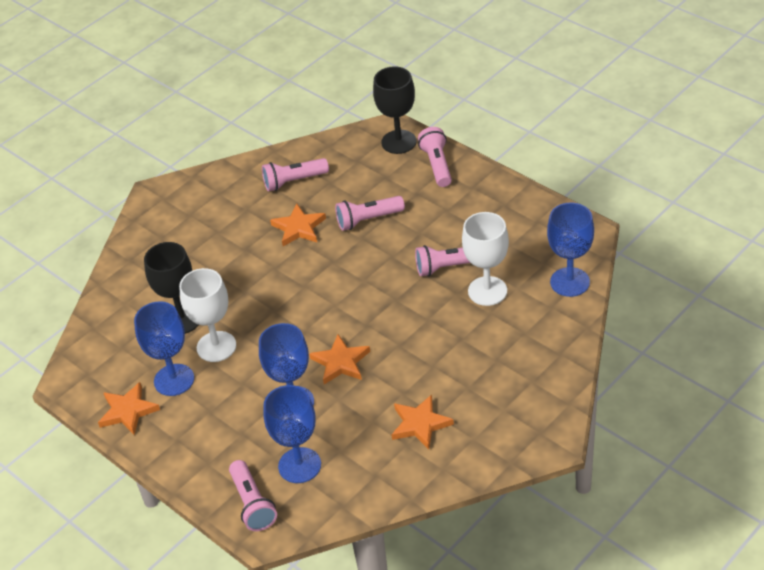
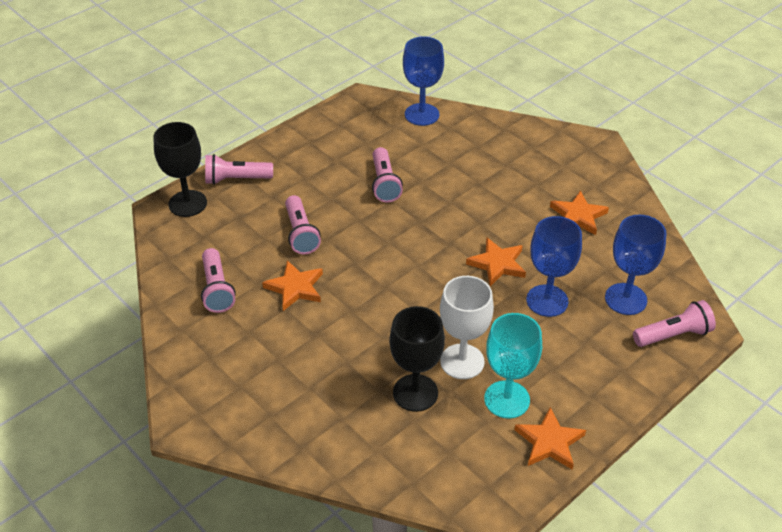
camera: 90 degrees left, 0 degrees up
blue goblet [134,301,194,396] -> turquoise goblet [484,313,542,418]
white goblet [462,212,509,306] -> none

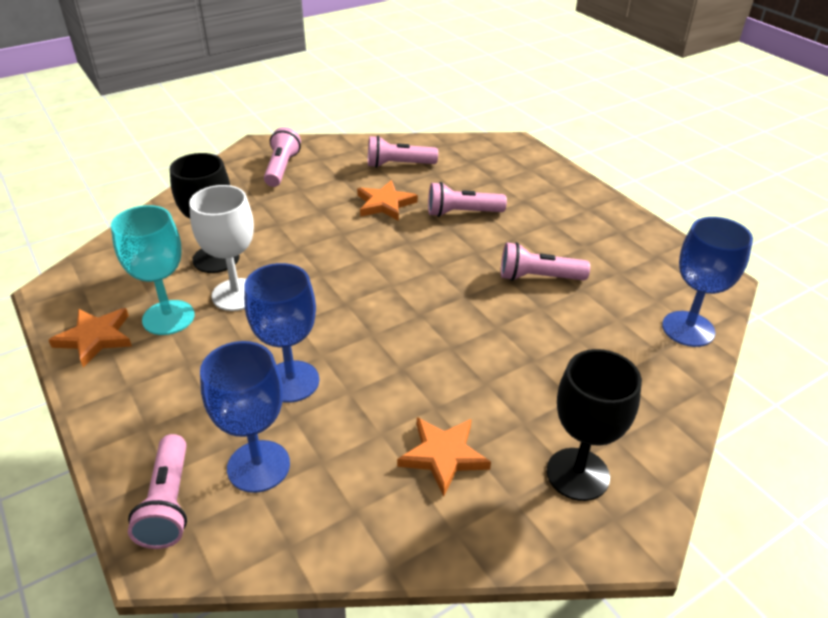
camera: 100 degrees right, 5 degrees down
black goblet [153,122,207,217] -> black goblet moved to [547,349,642,501]
pink flashlight [205,154,273,185] -> pink flashlight moved to [264,127,301,187]
orange star [466,238,526,286] -> none

